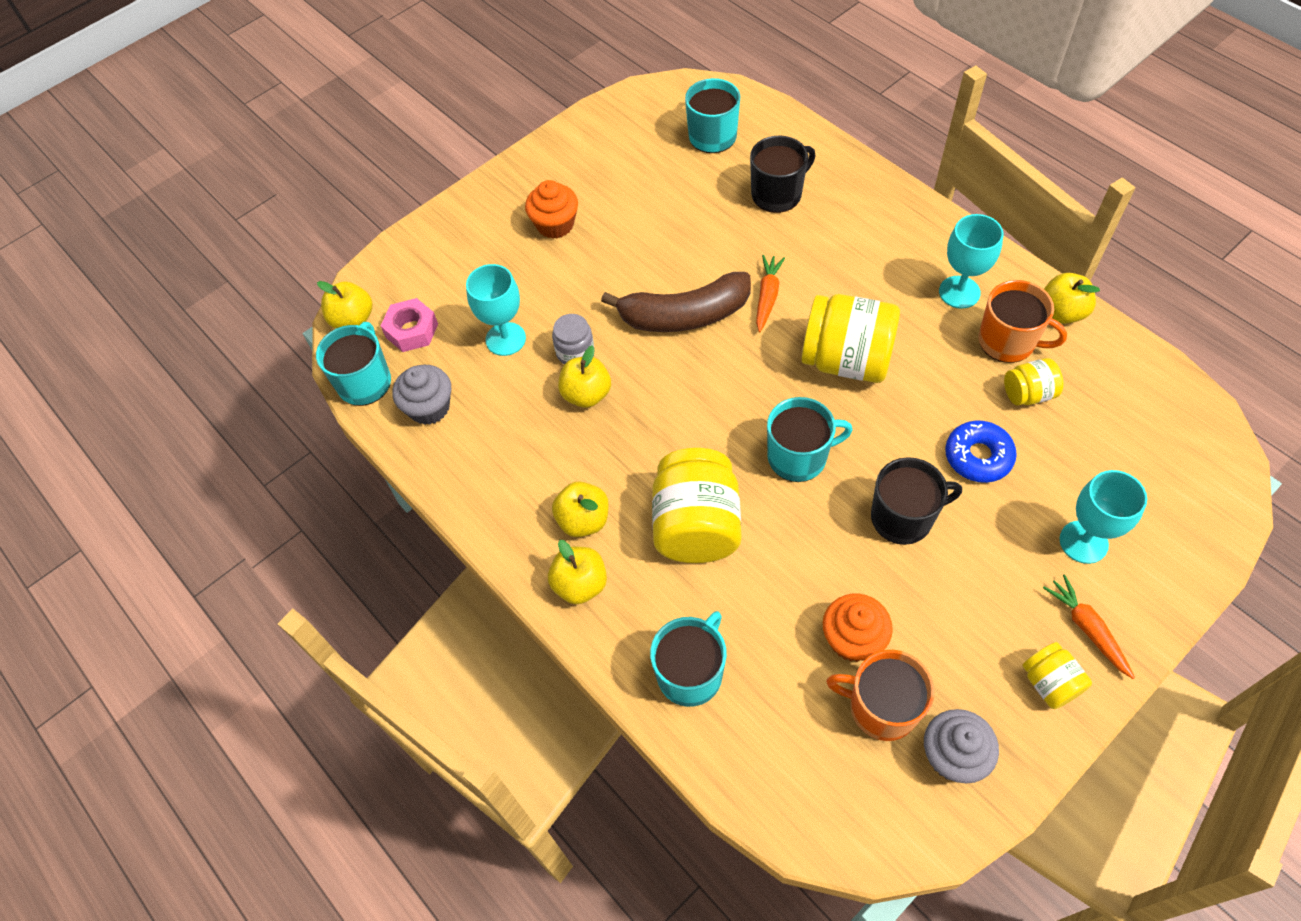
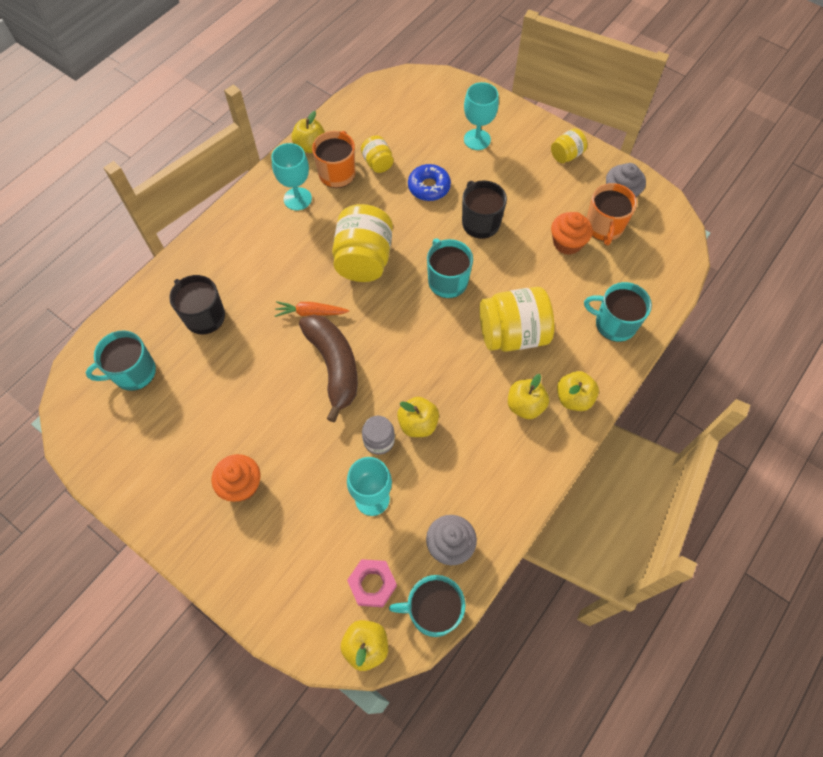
camera: 105 degrees left, 5 degrees up
orange carrot [1043,574,1135,679] -> none

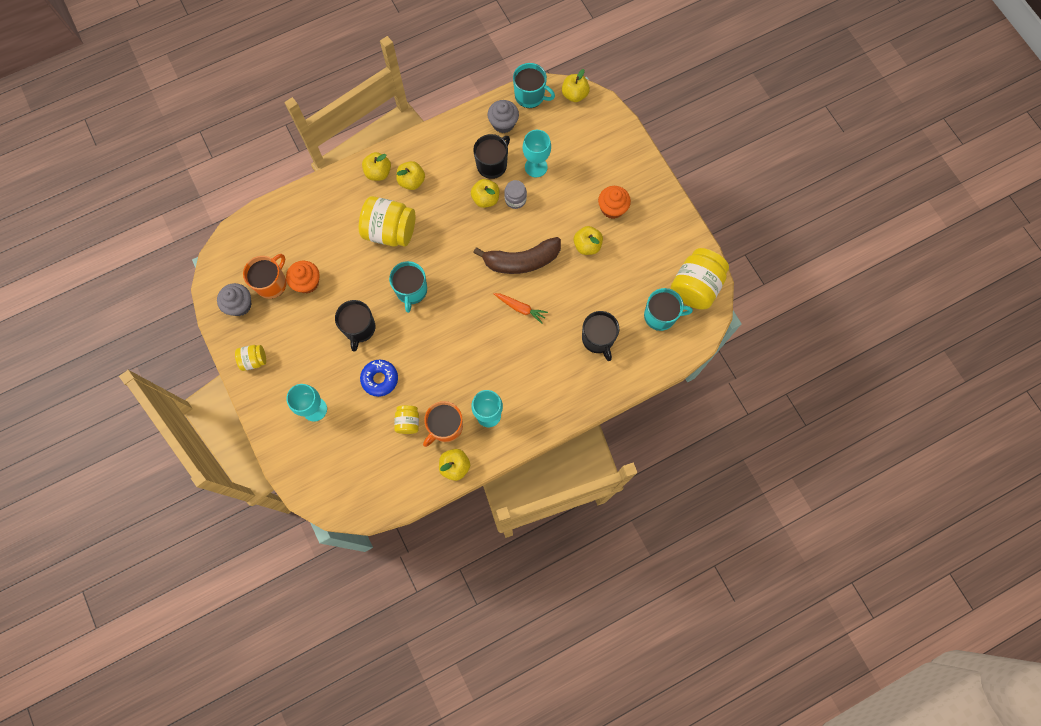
camera: 155 degrees left, 10 degrees up
brown banana [299,315,358,422] -> brown banana turned 105 degrees counterclockwise [473,237,561,274]
yellow jar [332,204,393,282] -> yellow jar moved to [671,248,729,310]
pink nut [347,559,397,607] -> none
turquoise mug [584,282,652,342] -> none
none -> black mug [473,134,510,179]
none -> yellow apple [574,226,603,255]

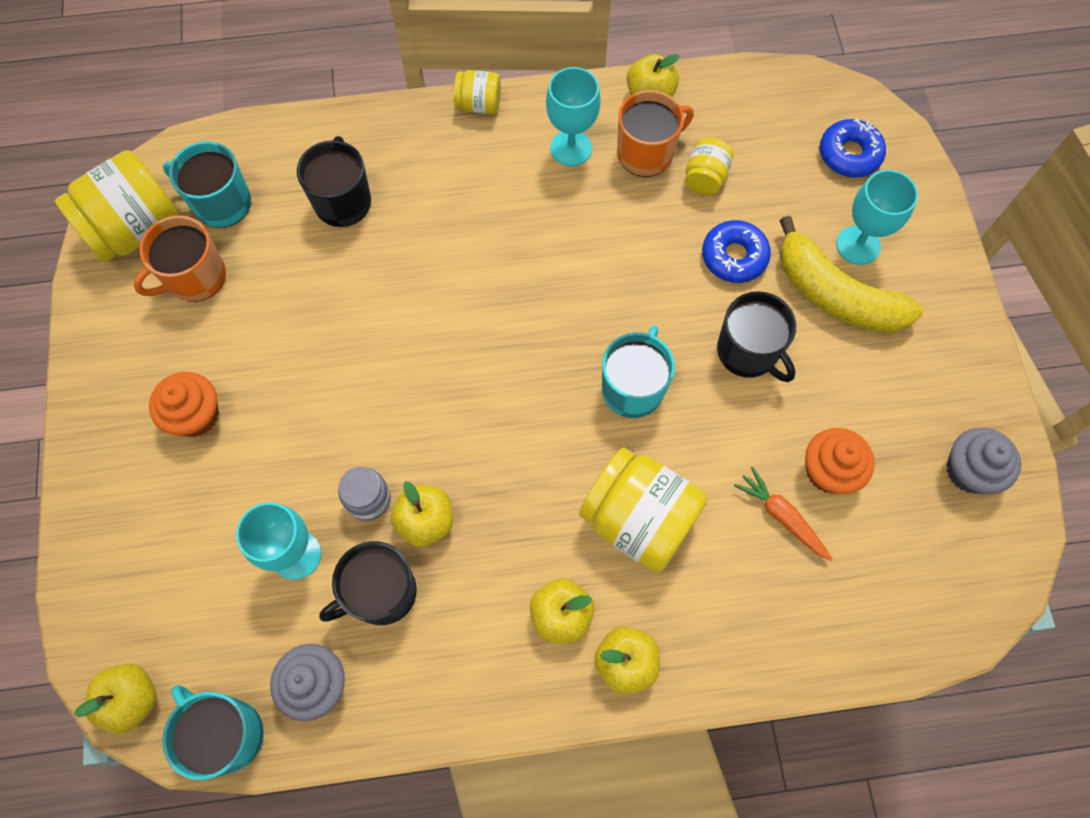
camera: 160 degrees left, 5 degrees down
yellow jar [235,345,266,371] -> yellow jar moved to [454,70,501,114]
orange mug [243,254,287,299] -> orange mug moved to [134,215,226,302]
black mug [335,300,375,352] -> black mug turned 120 degrees clockwise [717,291,797,382]
brown banana [473,237,561,274] -> none
orange carrot [494,293,548,324] -> orange carrot moved to [734,467,833,561]
yellow apple [574,226,603,255] -> none
none -> yellow banana [779,216,923,334]
none -> blue donut [820,119,886,178]

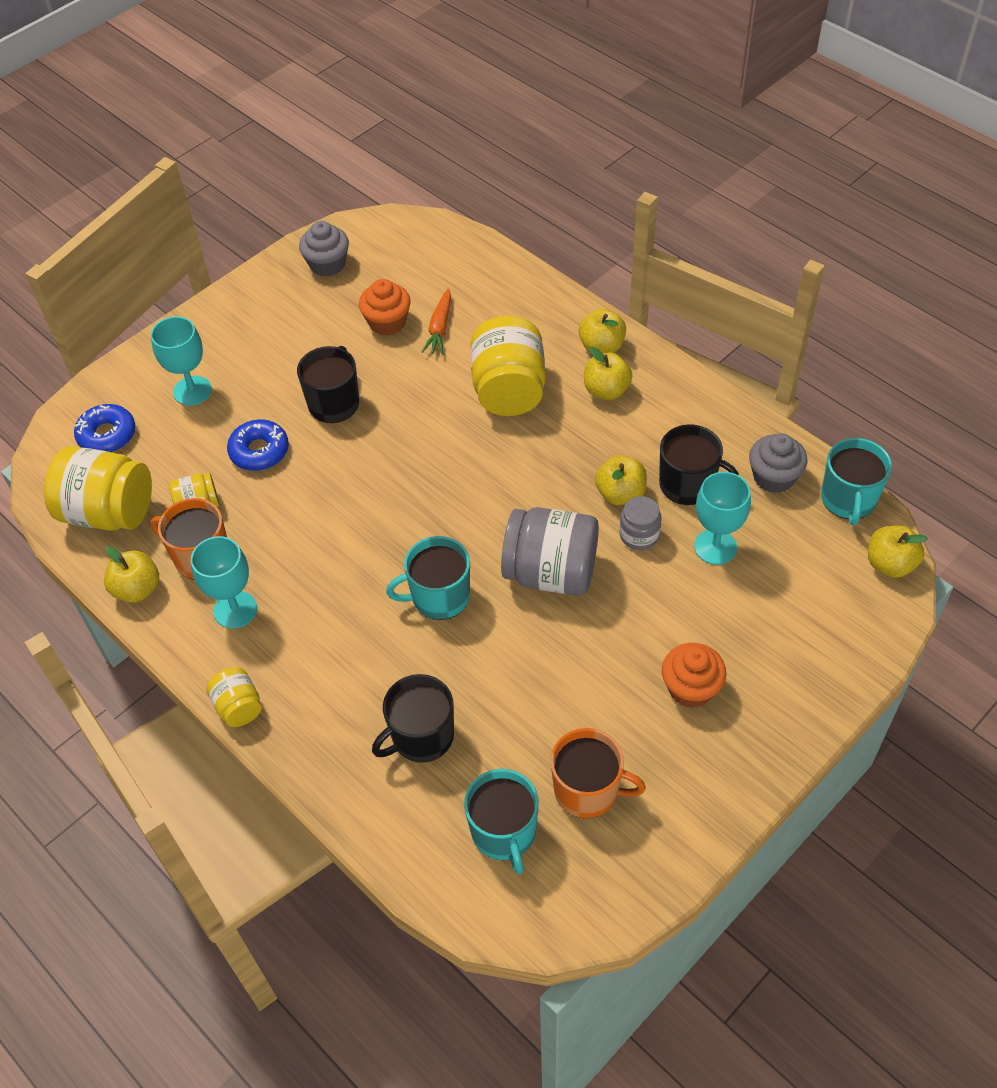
camera: 125 degrees left, 15 degrees down
yellow jar [55,150,179,262] -> yellow jar moved to [44,446,152,531]
turquoise mug [602,325,675,418] -> turquoise mug moved to [386,536,470,620]
yellow banana [779,216,923,334] -> none
none -> grey jar [501,507,599,596]

